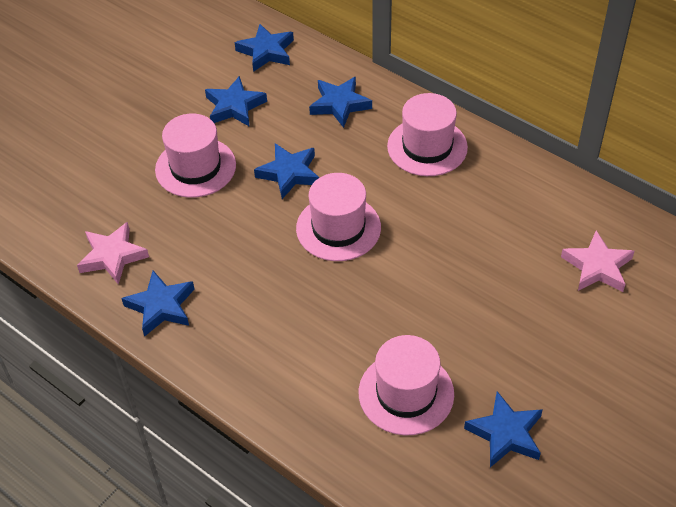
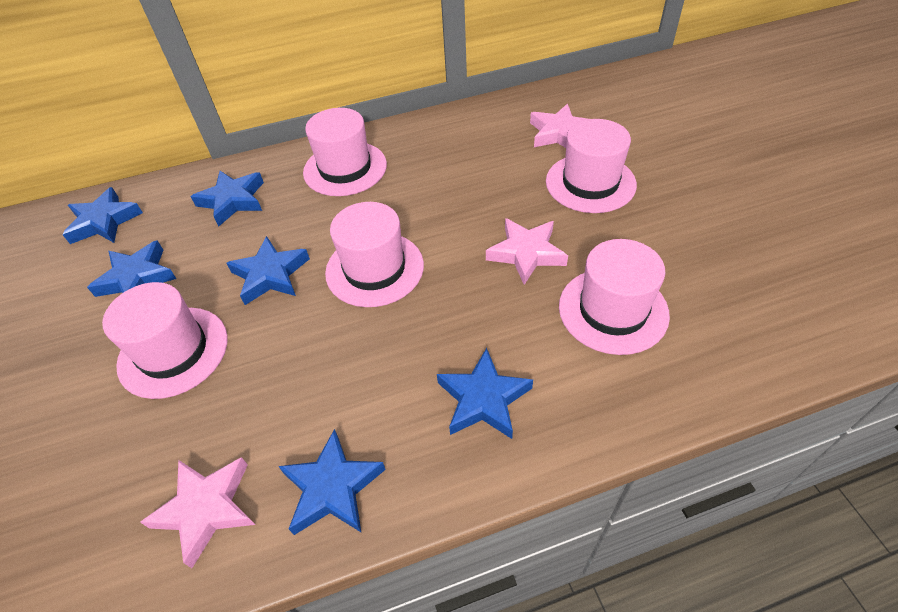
camera: 55 degrees left, 0 degrees up
blue star [464,391,543,468] -> blue star moved to [437,348,533,439]
none -> pink star [486,218,568,285]
none -> pink hat [546,119,637,213]

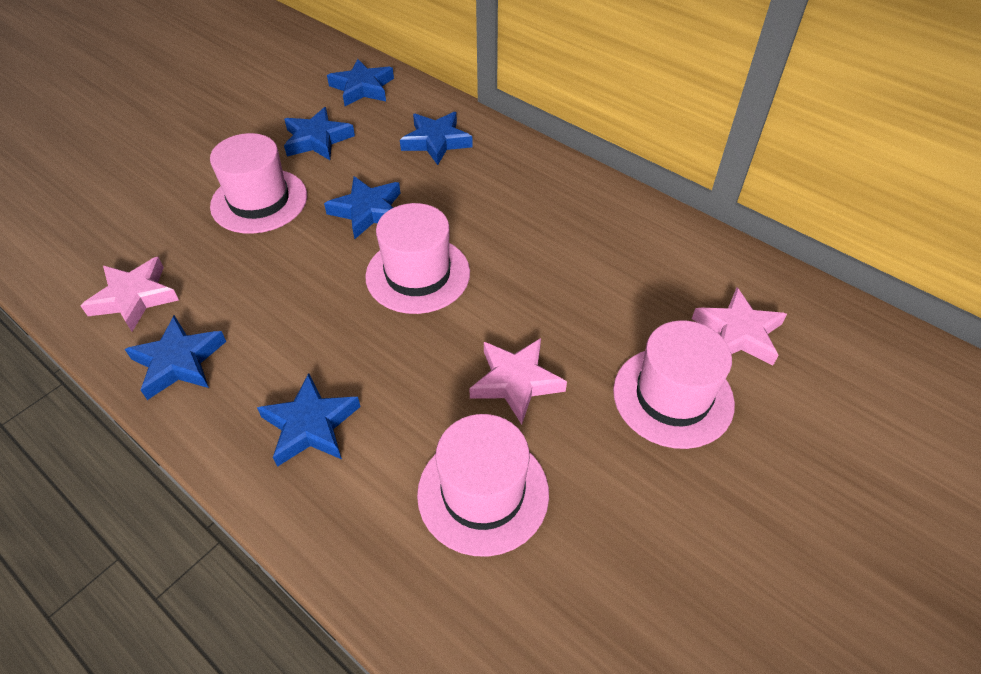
camera: 55 degrees right, 0 degrees up
pink hat [303,108,387,196] -> none

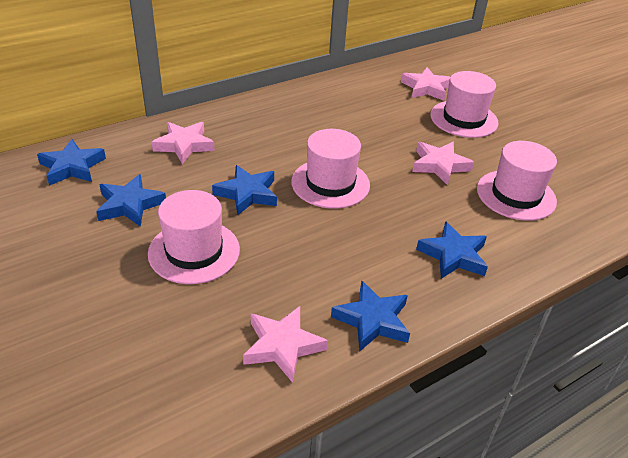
camera: 75 degrees left, 10 degrees down
blue star [400,112,473,165] -> pink star [152,122,215,164]

